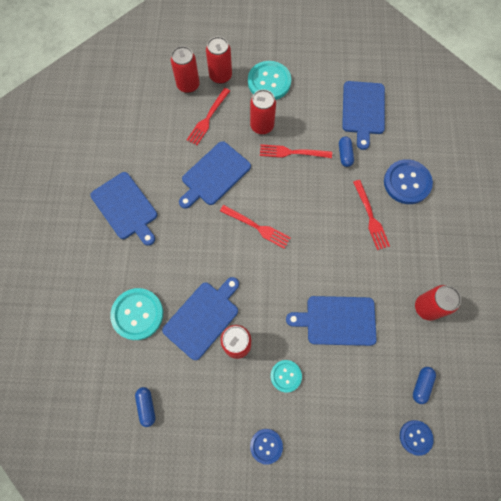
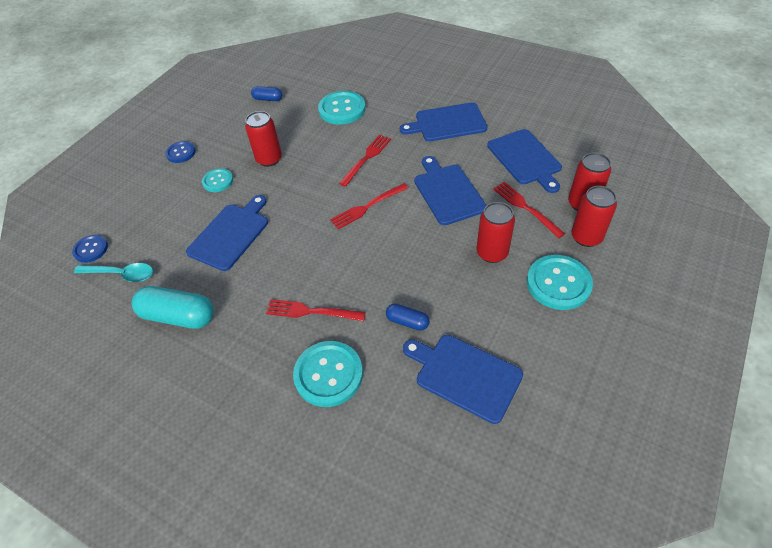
camera: 120 degrees right, 20 degrees down
blue cutting board [162,277,239,360] -> blue cutting board moved to [487,129,562,193]
red fork [260,144,332,158] -> red fork moved to [339,135,391,187]
blue button [384,159,433,204] -> turquoise button [293,341,363,407]
blue capsule [413,367,436,404] -> turquoise spoon [74,263,153,282]
red can [415,285,461,321] -> turquoise capsule [132,286,214,329]

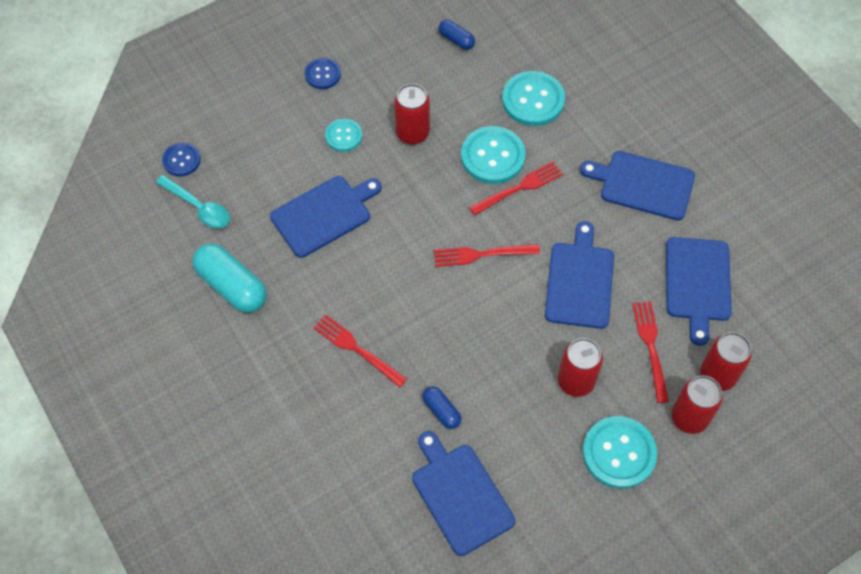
camera: 25 degrees right, 10 degrees up
turquoise button [293,341,363,407] -> turquoise button moved to [461,126,525,184]

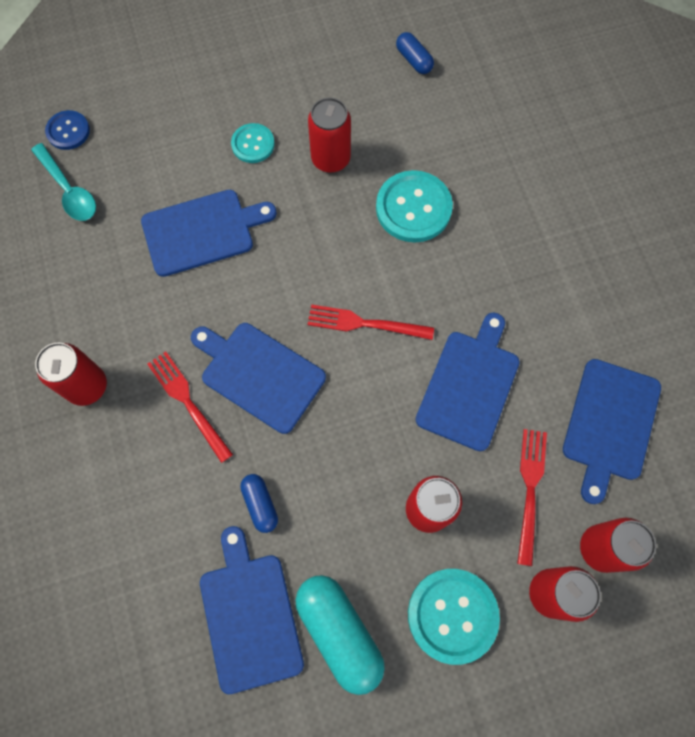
camera: 15 degrees right, 10 degrees up
turquoise capsule [192,243,267,313] -> turquoise capsule moved to [295,575,385,695]
blue button [305,58,341,89] -> none
red fork [469,162,563,216] -> none
turquoise button [502,71,565,126] -> none
blue cutting board [580,151,695,220] -> blue cutting board moved to [191,323,326,434]
none -> red can [35,343,107,406]

